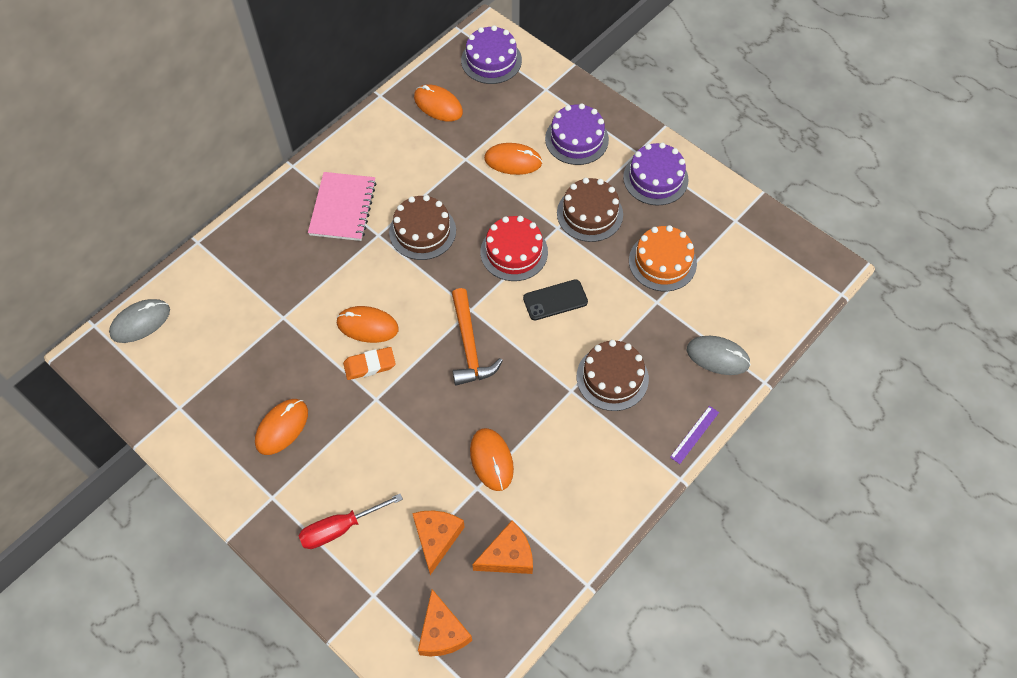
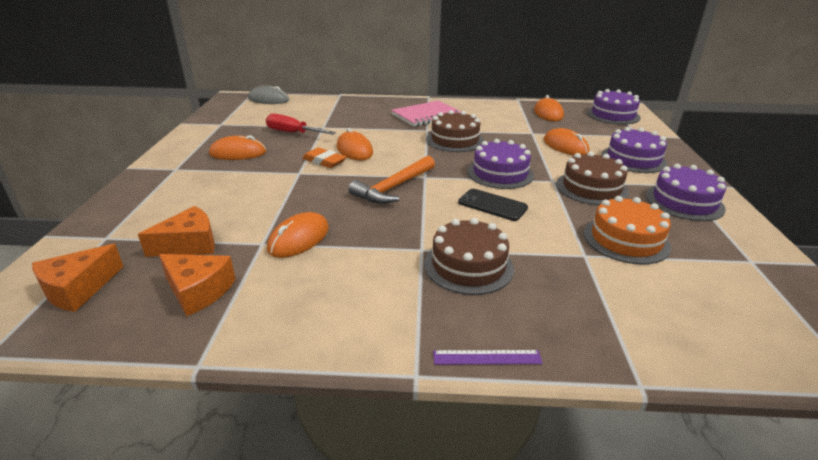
camera: 50 degrees right, 30 degrees down
red screwdriver [298,494,403,549] -> red screwdriver moved to [266,114,336,135]
red cake [480,216,548,281] -> purple cake [467,139,534,189]
grey mouse [687,336,751,375] -> none

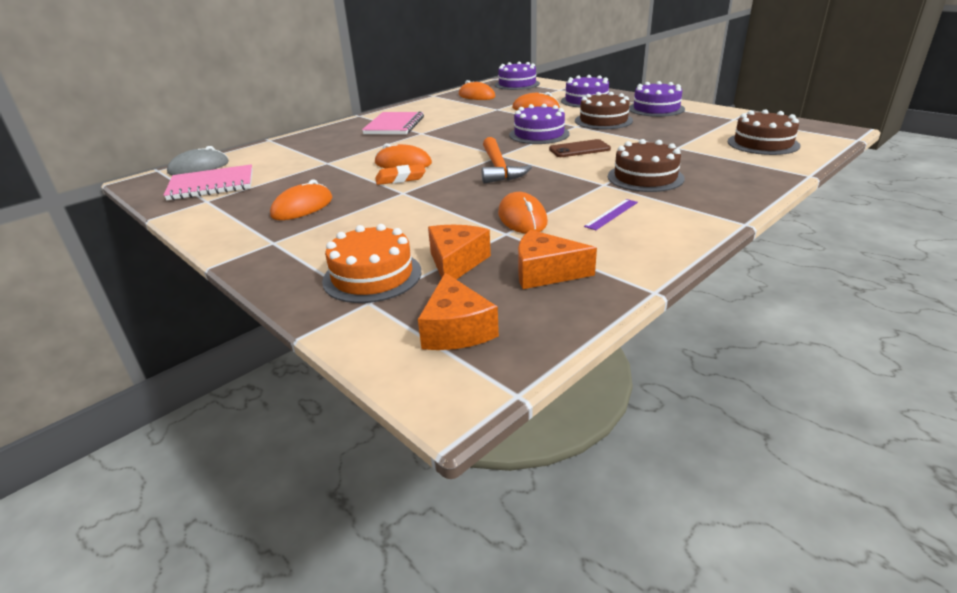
camera: 45 degrees left, 0 degrees up
orange cheese [159,254,236,316] -> orange cheese turned 150 degrees counterclockwise [518,230,597,289]
red screwdriver [266,114,336,135] -> none
brown cake [426,110,484,152] -> brown cake moved to [728,109,800,155]
purple ruler [433,350,543,365] -> purple ruler moved to [584,199,638,230]
black phone [458,189,528,221] -> brown phone [549,139,611,157]
orange cake [584,196,671,265] -> orange cake moved to [322,224,422,303]
none -> pink notebook [164,164,253,200]

